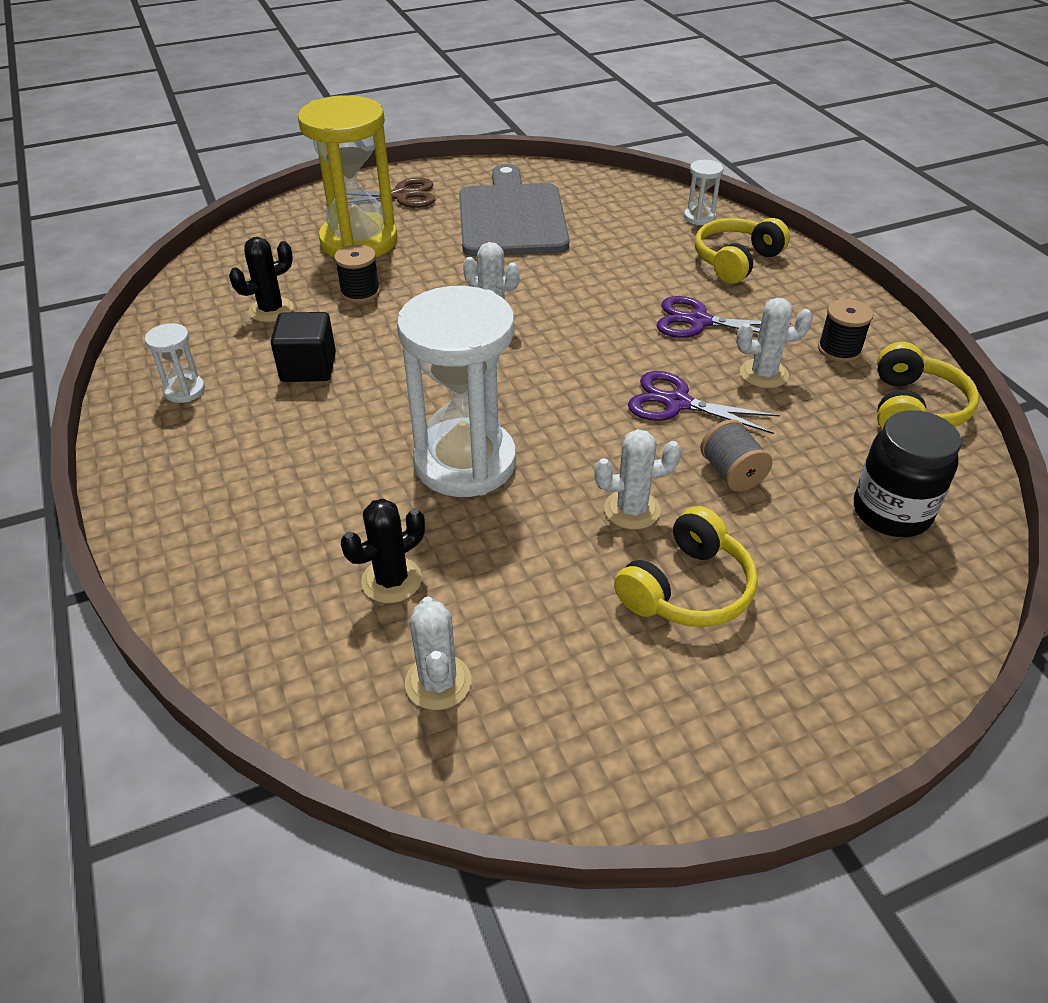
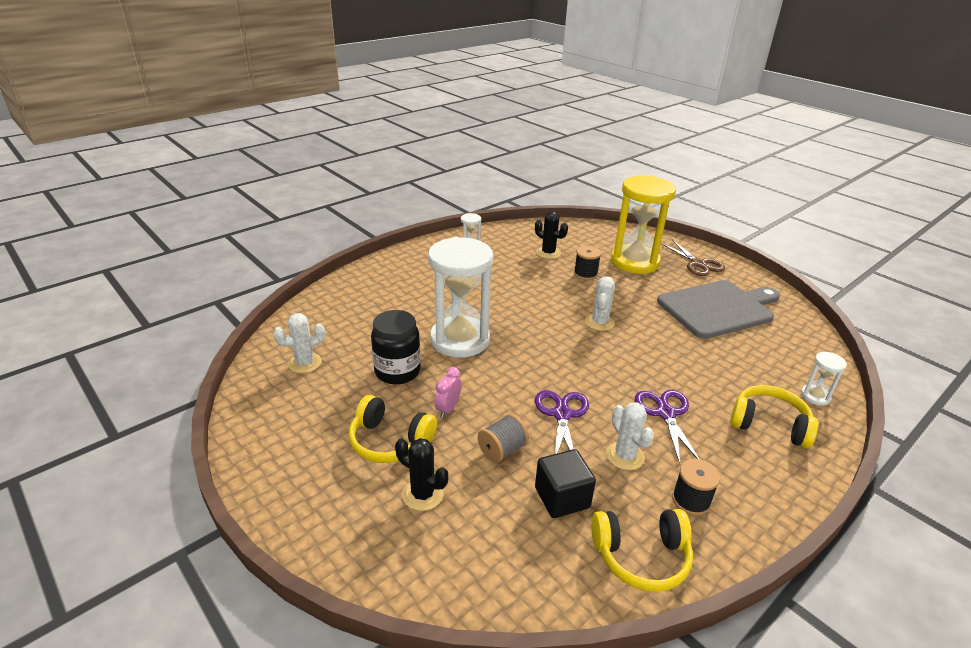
camera: 70 degrees right, 10 degrees down
black cube [271,312,336,382] -> black cube moved to [535,449,596,518]
black cactus [341,499,425,603] -> black cactus moved to [395,438,448,511]
white cactus [594,429,682,530] -> pink clock [434,367,462,418]
black jar [854,410,961,537] -> black jar moved to [371,310,420,384]

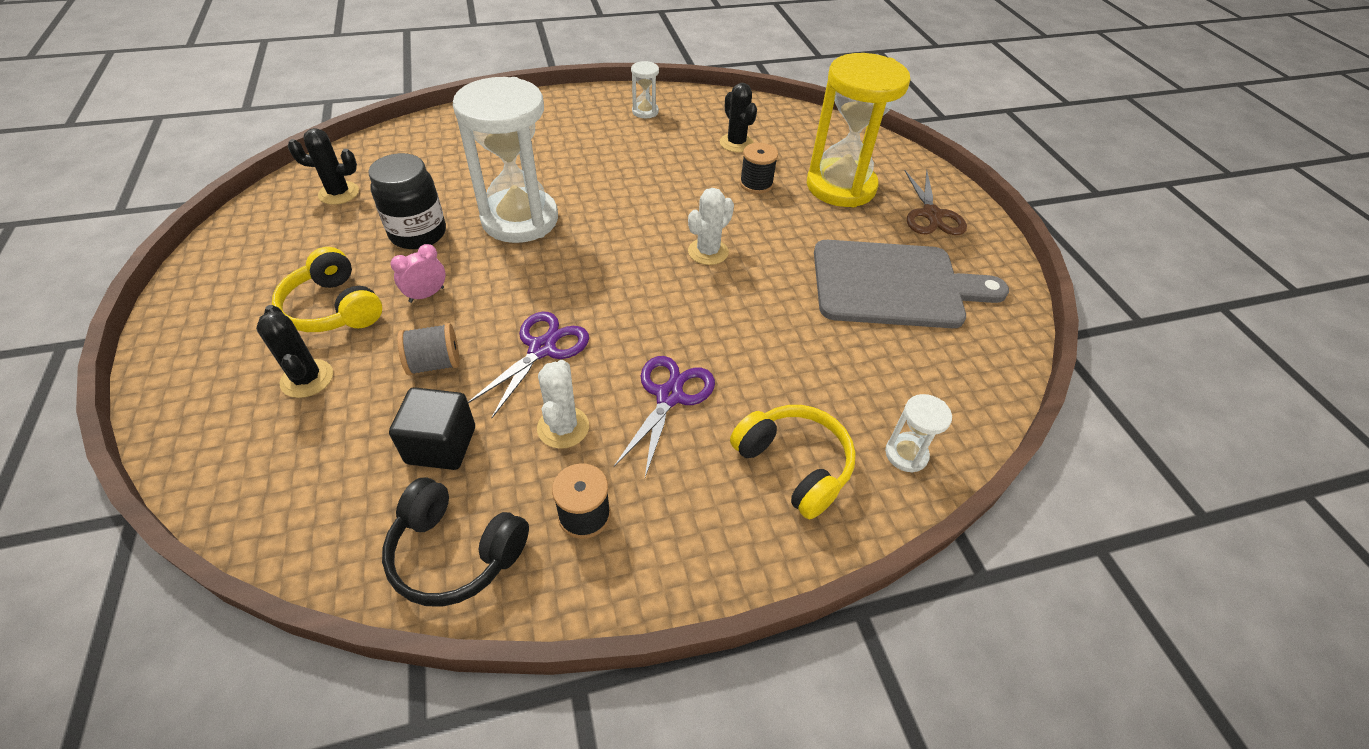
camera: 25 degrees right, 15 degrees up
white cactus [273,313,325,373] -> black cactus [288,128,359,205]
yellow headphones [591,509,693,592] -> black headphones [382,477,529,607]

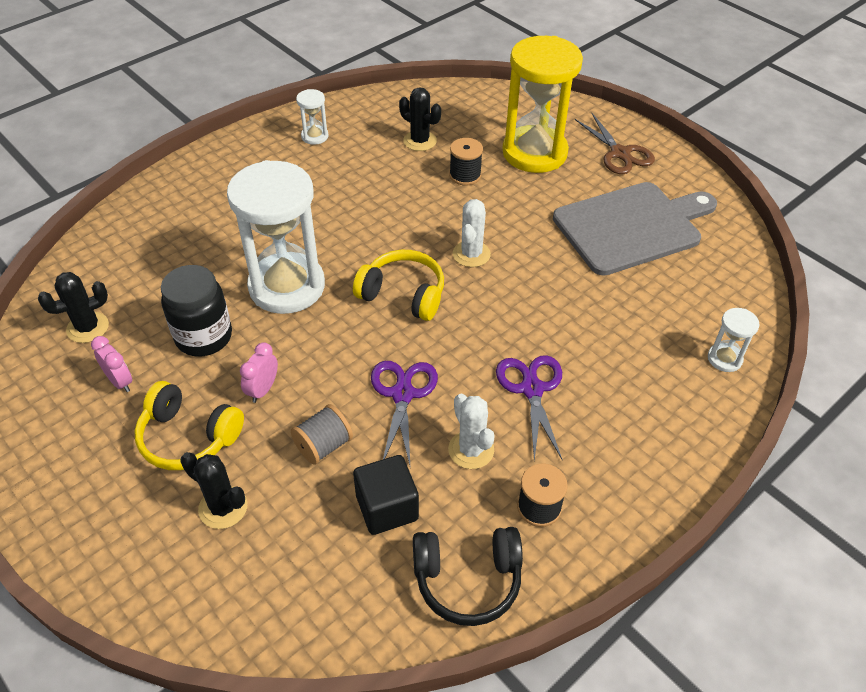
camera: 25 degrees left, 0 degrees up
yellow headphones [730,405,856,519] -> yellow headphones moved to [353,250,444,321]
none -> pink clock [91,336,132,392]

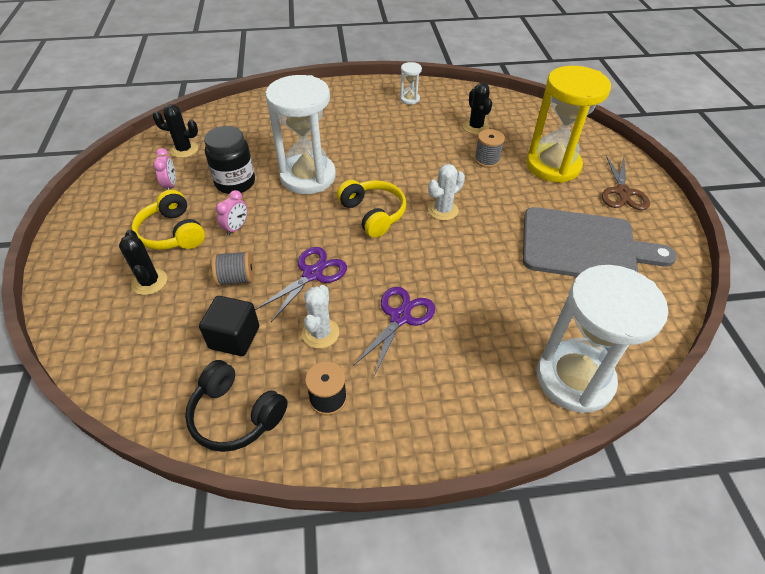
camera: 35 degrees right, 0 degrees up
pink clock [240,342,278,403] -> pink clock turned 150 degrees clockwise [216,190,247,236]
black spool [449,138,483,185] -> grey spool [474,129,505,168]
white hourglass [708,308,760,372] -> white hourglass [537,265,668,413], size x2.36

